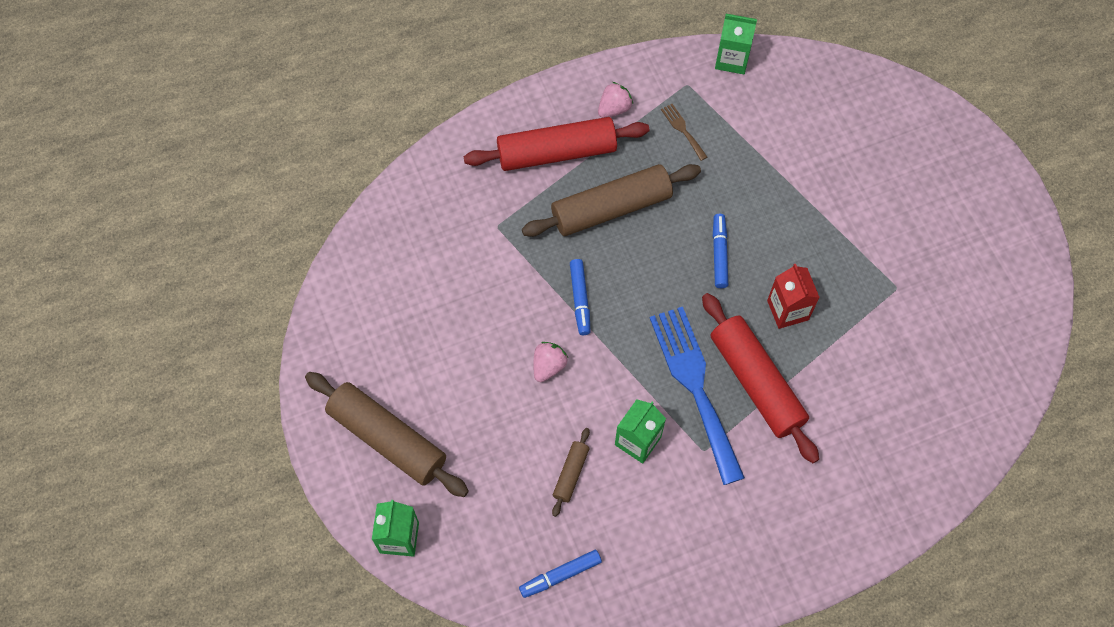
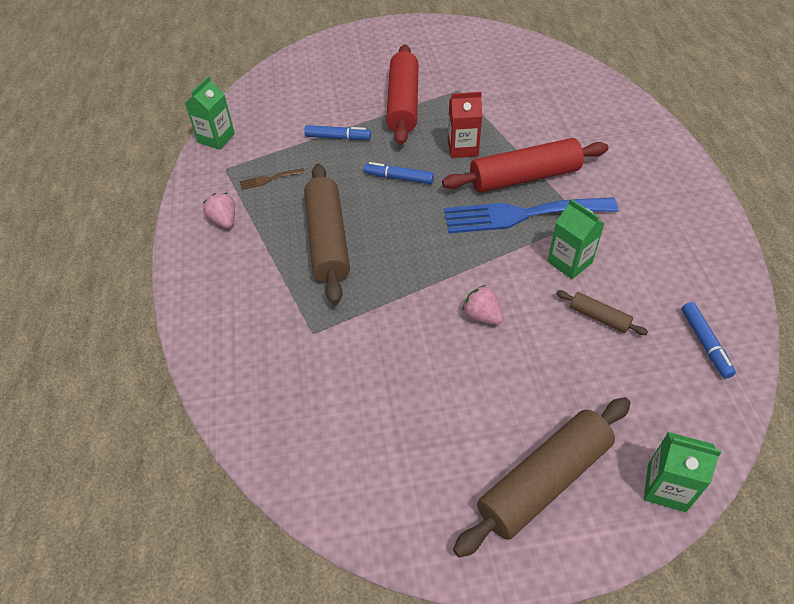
camera: 75 degrees left, 15 degrees down
red rolling pin [463,117,649,171] -> red rolling pin moved to [386,44,419,145]
blue marker [570,259,590,335] -> blue marker moved to [304,125,371,140]

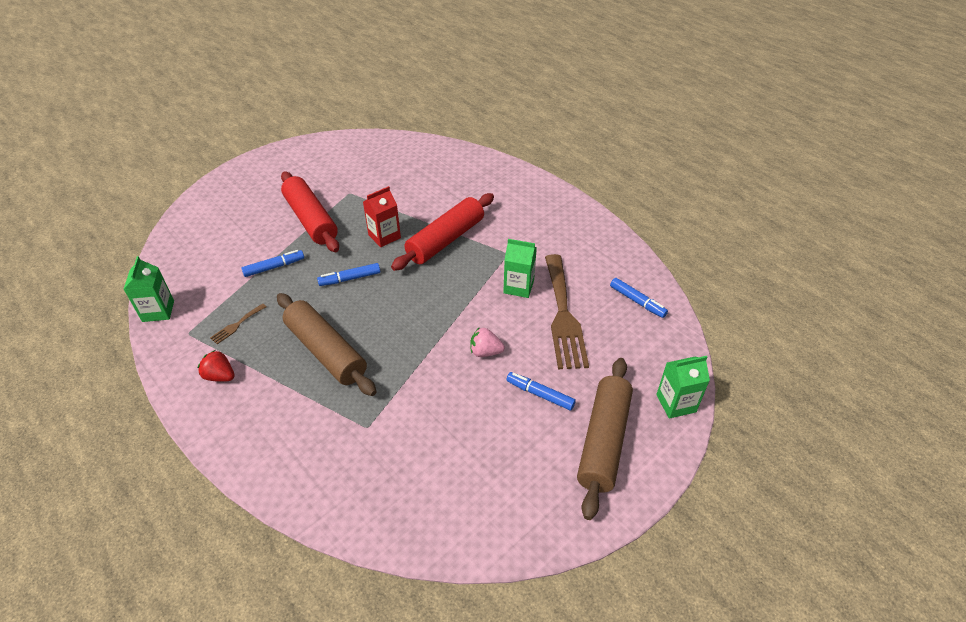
camera: 35 degrees left, 5 degrees down
pink strawberry [203,193,235,228] -> red strawberry [198,350,235,382]
blue fork [444,197,618,233] -> none
brown rolling pin [556,290,648,335] -> brown fork [545,254,589,369]
none -> blue marker [506,372,576,411]

